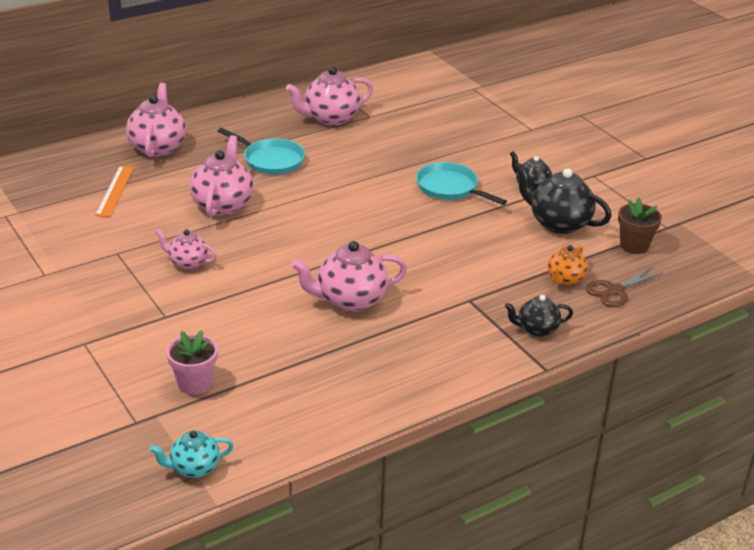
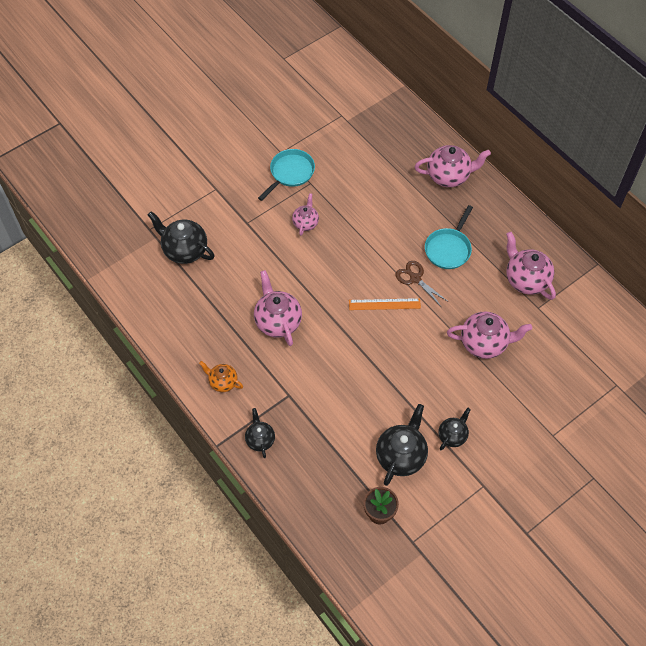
camera: 85 degrees right, 25 degrees up
orange ruler [95,166,134,217] -> orange ruler moved to [349,298,421,310]
turquoise teapot [149,430,234,478] -> none
pink flower pot [166,330,218,395] -> black teapot [148,211,215,264]
pink teapot [189,135,253,217] -> pink teapot moved to [447,312,532,359]
turquoise pan [416,162,507,205] -> turquoise pan moved to [258,149,315,201]
orange teapot [547,245,588,285] -> orange teapot moved to [199,361,243,392]
brown scissors [586,267,663,307] -> brown scissors moved to [395,261,449,306]

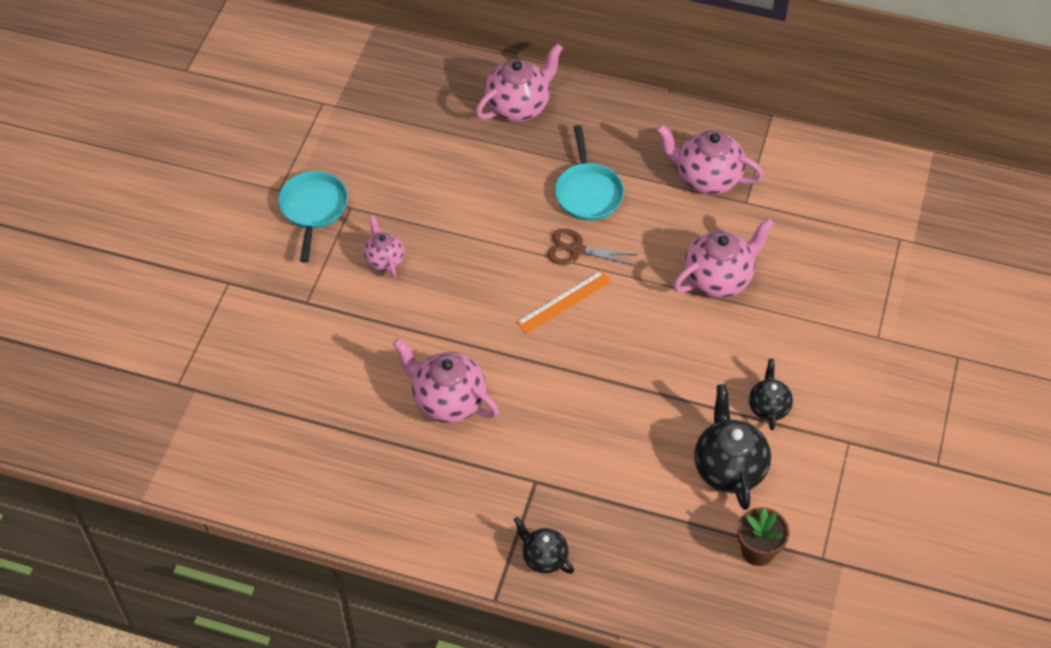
camera: 35 degrees left, 5 degrees down
black teapot [148,211,215,264] -> none
orange teapot [199,361,243,392] -> none

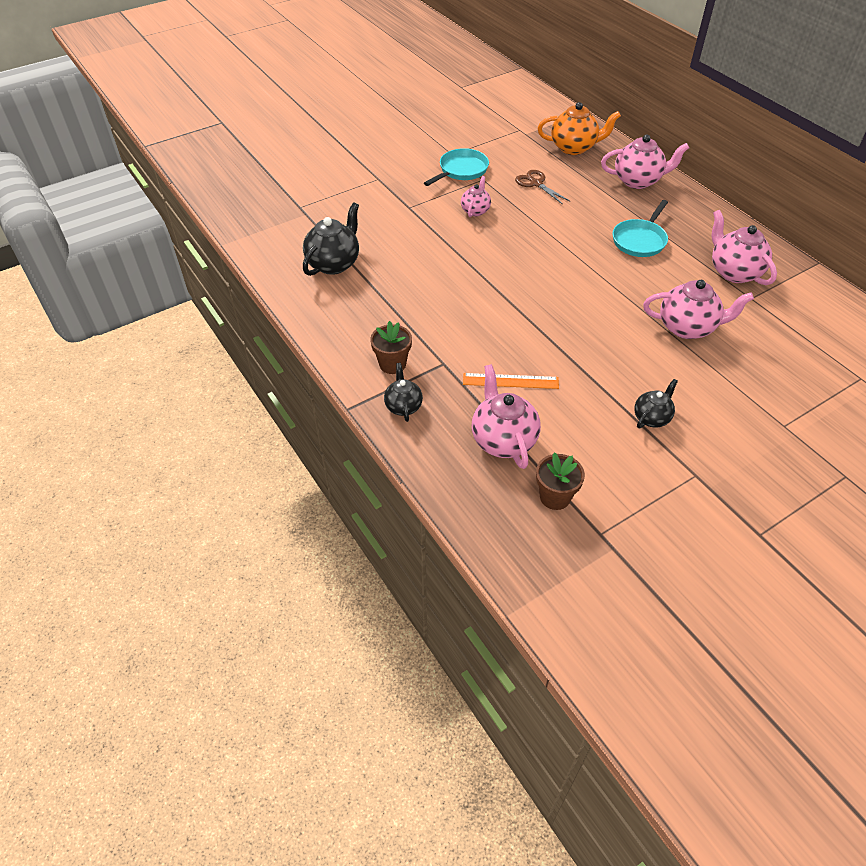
camera: 40 degrees right, 5 degrees down
pink teapot [393,338,499,423] -> pink teapot moved to [472,364,541,469]
orange ruler [516,270,612,334] -> orange ruler moved to [463,373,559,389]
brown scissors [547,228,638,266] -> brown scissors moved to [515,170,570,205]
black teapot [694,384,771,510] -> black teapot moved to [303,202,359,276]
none -> brown flower pot [370,321,412,374]
none -> orange teapot [538,102,621,155]

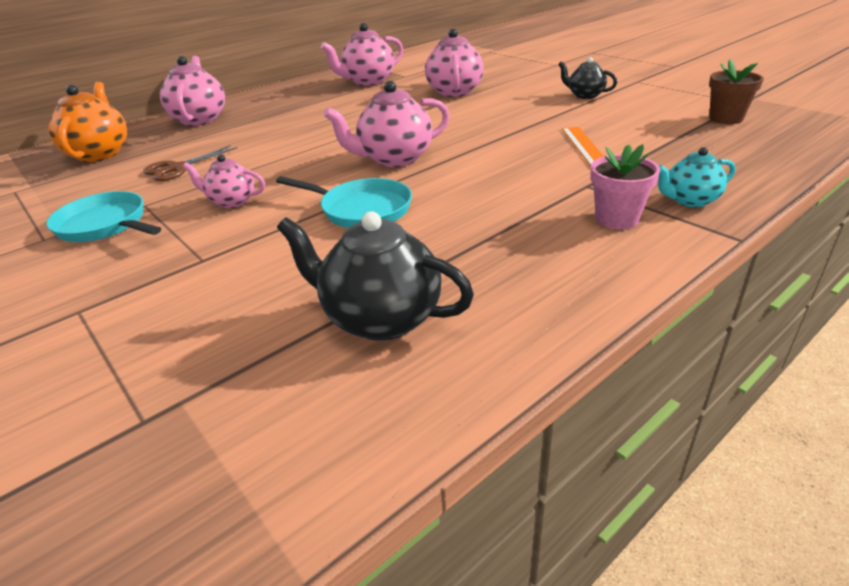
camera: 95 degrees left, 15 degrees down
brown flower pot [370,321,412,374] -> pink flower pot [590,144,660,229]
black teapot [384,363,423,422] -> turquoise teapot [658,147,736,207]
pink teapot [472,364,541,469] -> pink teapot moved to [324,81,450,167]
turquoise pan [613,200,668,257] -> turquoise pan moved to [276,176,412,228]

